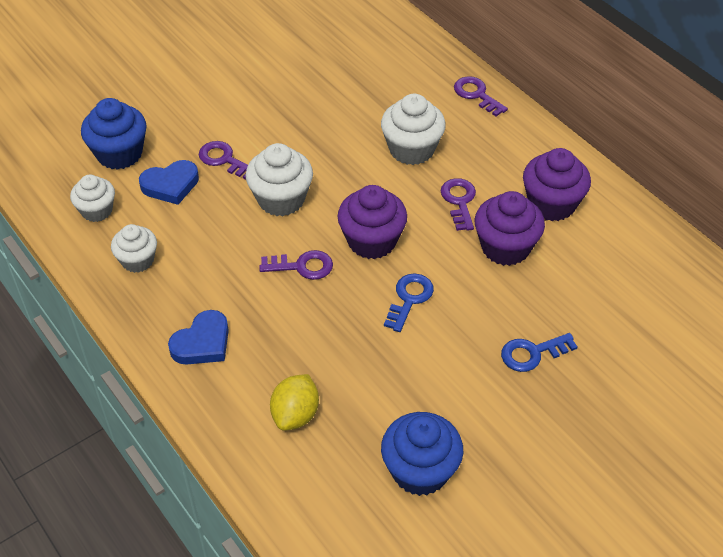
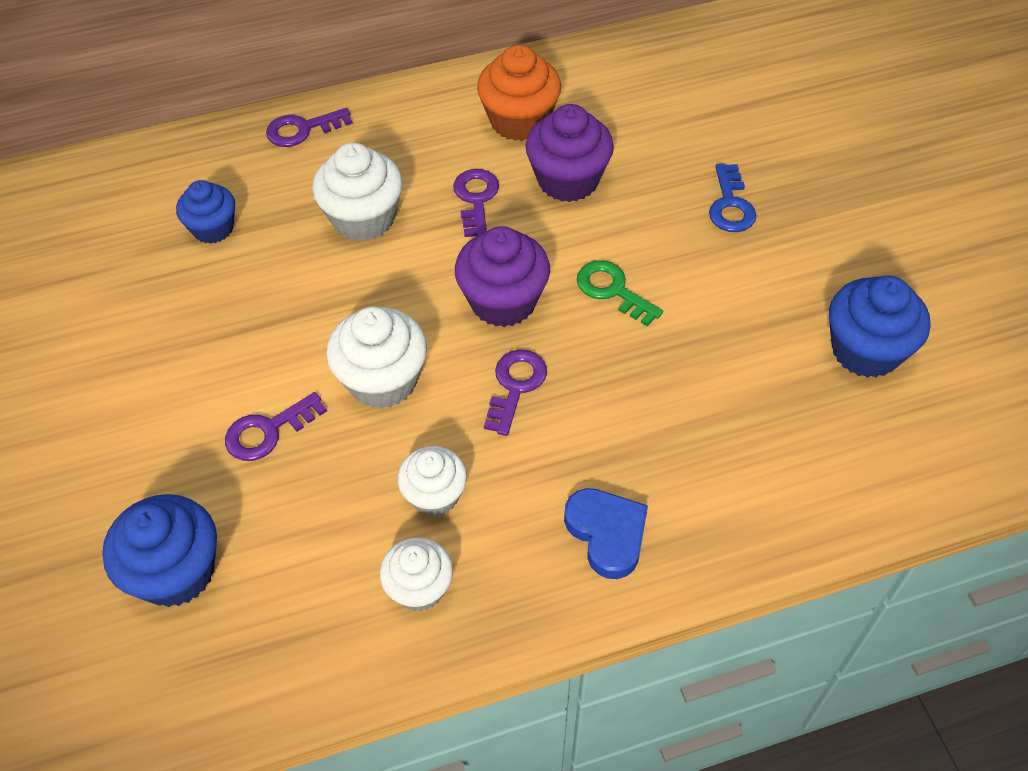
camera: 70 degrees left, 5 degrees up
white cupcake [70,175,115,222] -> white cupcake moved to [397,446,467,517]
blue heart [139,160,199,205] -> none
yellow lemon [270,374,319,431] -> none
blue key [384,273,434,332] -> green key [577,260,663,326]
purple key [441,178,476,231] -> purple key turned 75 degrees clockwise [453,169,499,237]
purple cupcake [523,148,591,221] -> orange cupcake [477,45,561,141]
none -> blue cupcake [176,180,235,244]

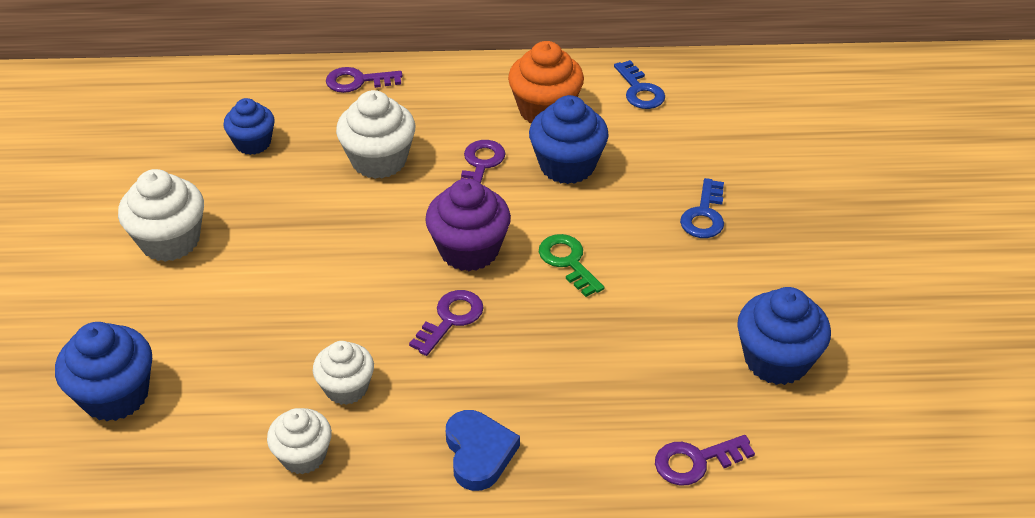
camera: 15 degrees right, 10 degrees down
purple key [225,392,327,461] -> purple key moved to [655,435,755,486]
white cupcake [326,307,427,409] -> white cupcake moved to [118,169,204,262]
purple cupcake [525,104,614,202] -> blue cupcake [529,95,609,184]
none -> blue key [614,60,665,109]

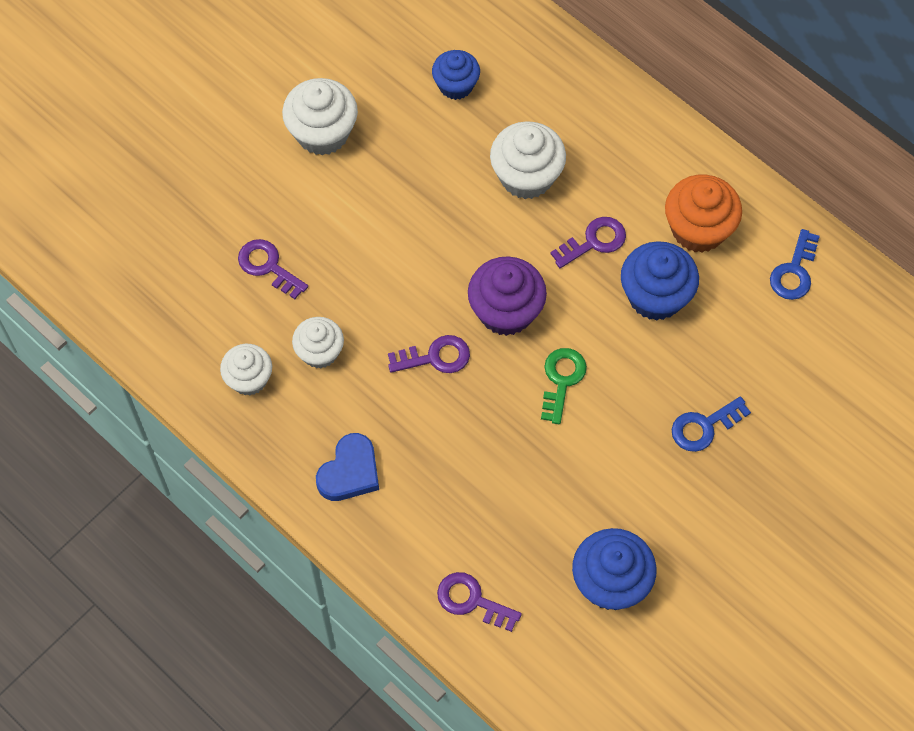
camera: 45 degrees right, 20 degrees up
blue cupcake [55,322,152,421] -> none
purple key [326,67,403,93] -> purple key moved to [238,239,308,299]

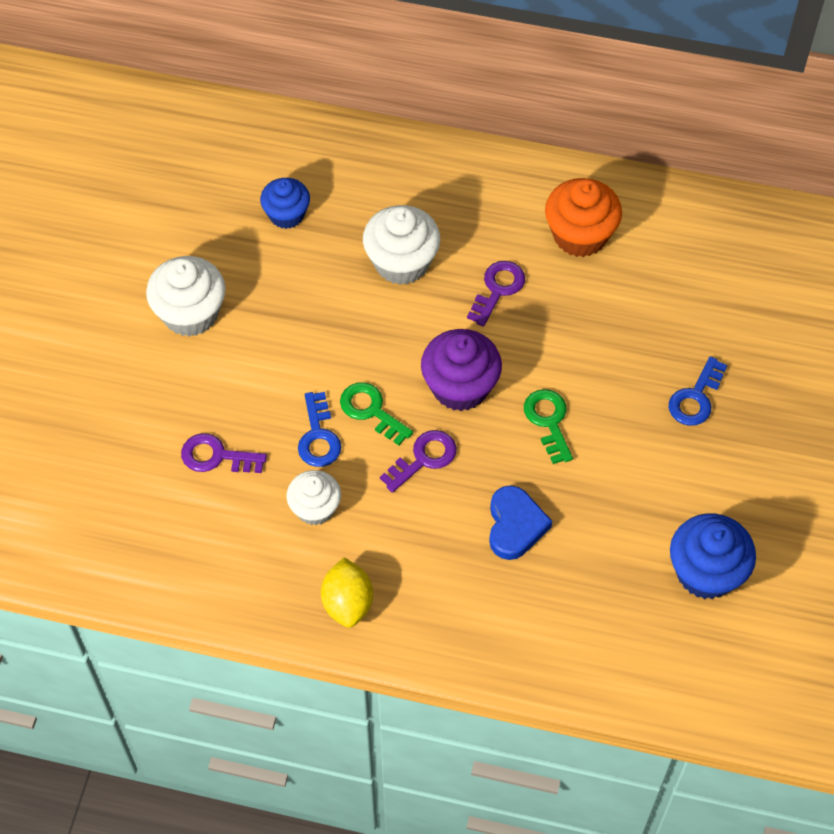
camera: 30 degrees left, 5 degrees down
white cupcake [220,344,272,396] -> none
blue heart [316,433,379,501] -> blue heart moved to [489,485,552,560]
purple key [437,572,522,632] -> none
blue cupcake [621,241,699,321] -> none
blue key [770,229,820,300] -> blue key moved to [298,392,341,467]
none -> yellow lemon [321,557,373,628]
none -> green key [340,382,413,445]

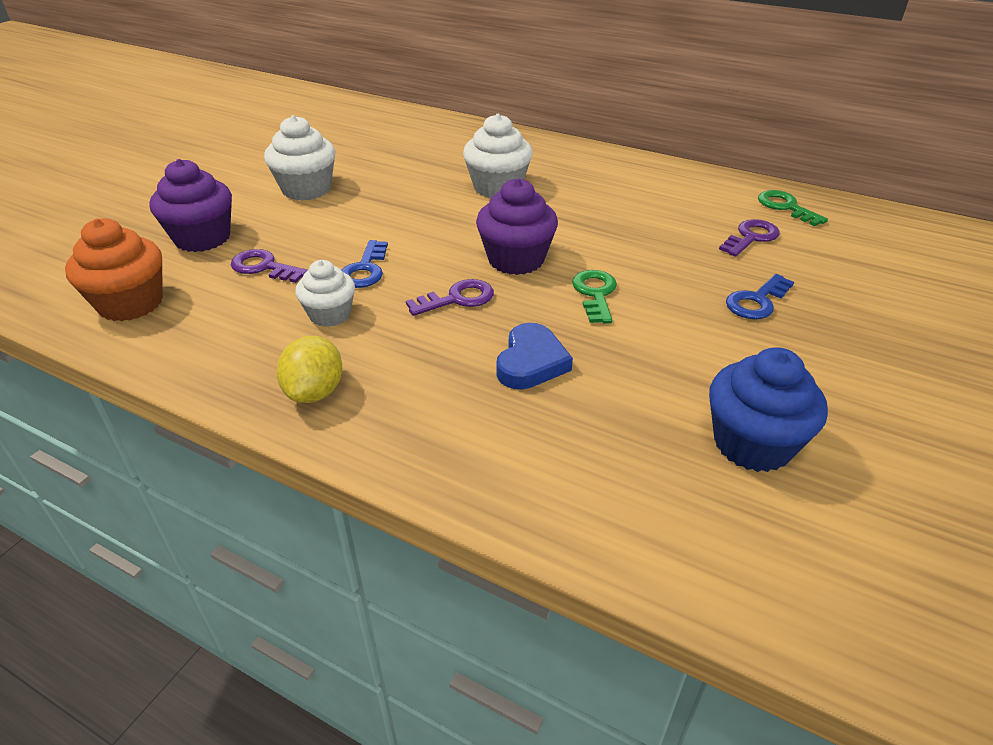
camera: 15 degrees right, 20 degrees down
blue cupcake [260,178,310,229] -> none
green key [340,382,413,445] -> green key moved to [758,190,828,226]
purple key [467,261,525,327] -> purple key moved to [719,219,780,257]
orange cupcake [545,178,622,257] -> orange cupcake moved to [65,218,163,322]
none -> purple cupcake [149,159,232,252]

